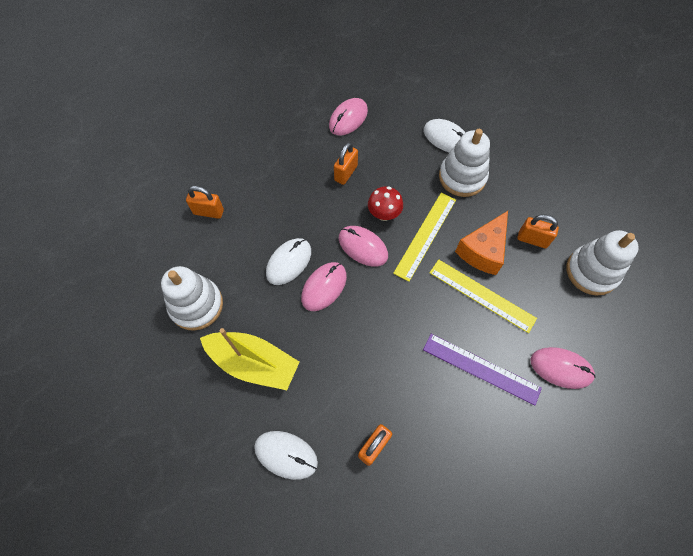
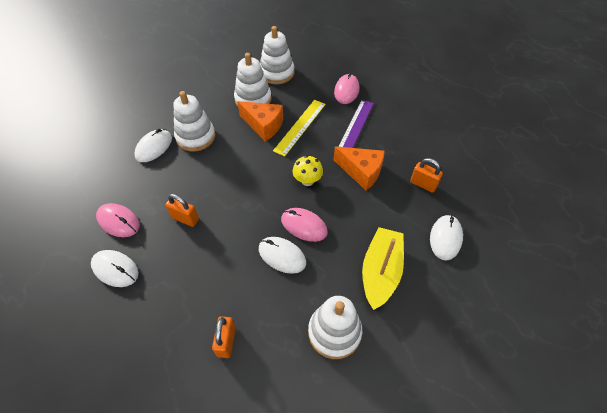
camera: 95 degrees left, 10 degrees down
pink mouse [339,226,388,266] -> none
red mushroom [368,186,403,221] -> none
yellow ruler [393,193,456,281] -> none
orange padlock [517,214,559,248] -> white stacking toy [234,53,272,106]
none -> white mouse [91,250,138,287]
none -> yellow mushroom [292,155,323,186]
none -> orange cheese [334,146,385,190]

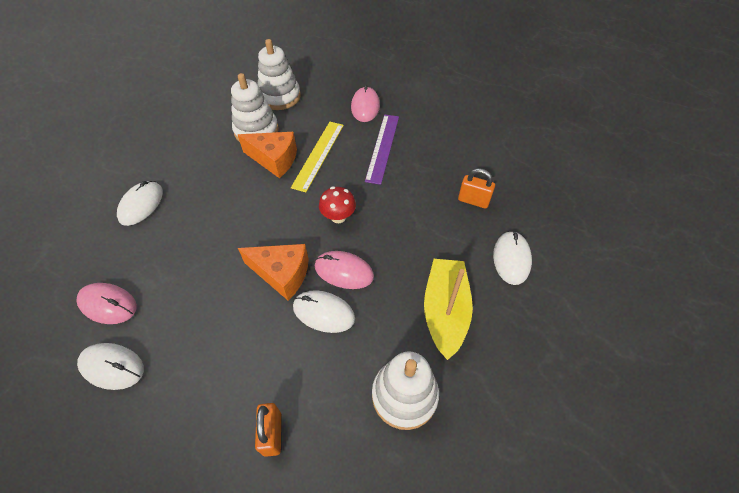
camera: 10 degrees left, 0 degrees up
orange padlock [165,194,199,227] -> none
white stacking toy [173,91,216,152] -> none
yellow mushroom [292,155,323,186] -> red mushroom [319,186,356,223]
orange cheese [334,146,385,190] -> orange cheese moved to [238,244,309,301]

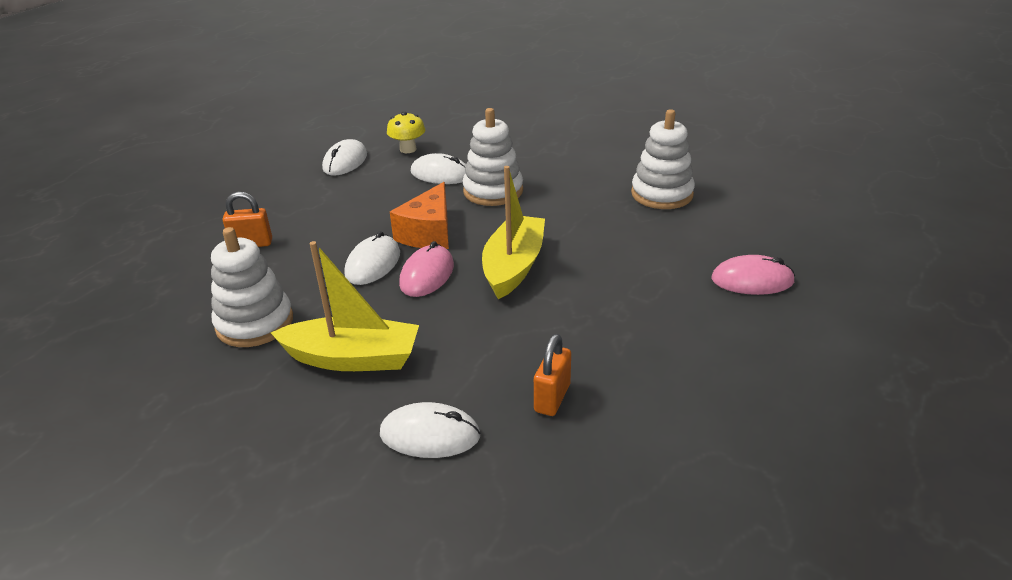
camera: 90 degrees right, 20 degrees down
pink mouse [76,283,137,324] -> yellow mushroom [387,111,425,153]
white mouse [117,181,163,226] -> white mouse moved to [411,153,466,184]
orange cheese [238,132,297,178] -> none
white stacking toy [258,39,301,110] -> white stacking toy moved to [463,108,523,206]
yellow ruler [291,122,344,192] -> none
red mushroom [319,186,356,223] -> yellow boat [482,166,545,299]
purple ruler [365,114,399,185] -> none

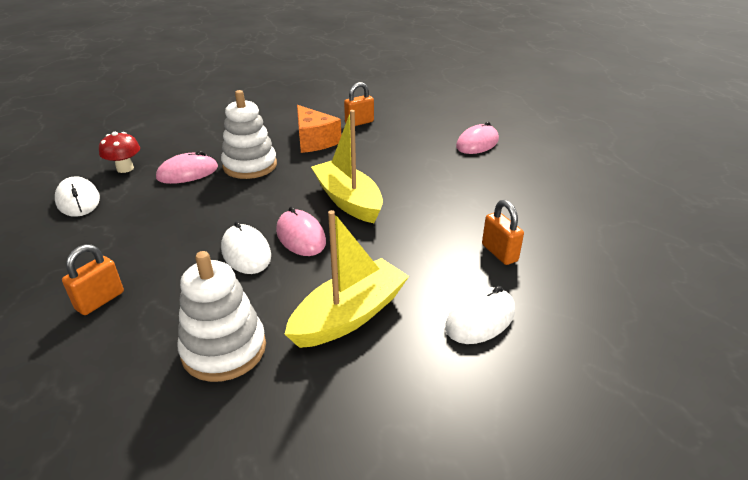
camera: 50 degrees left, 0 degrees up
yellow mushroom [387,111,425,153] -> red mushroom [99,132,140,173]
orange cheese [390,182,449,249] -> orange cheese moved to [297,105,341,153]
white mouse [411,153,466,184] -> pink mouse [156,151,218,184]
white stacking toy [631,109,695,209] -> orange padlock [344,82,374,126]

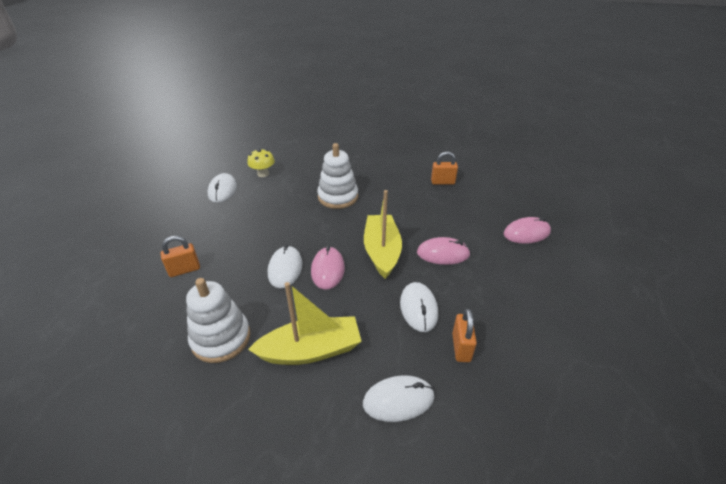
camera: 30 degrees right, 5 degrees up
red mushroom [99,132,140,173] -> yellow mushroom [247,149,275,177]
pink mouse [156,151,218,184] -> pink mouse moved to [417,237,471,265]
orange cheese [297,105,341,153] -> none
none -> white mouse [400,282,438,332]

